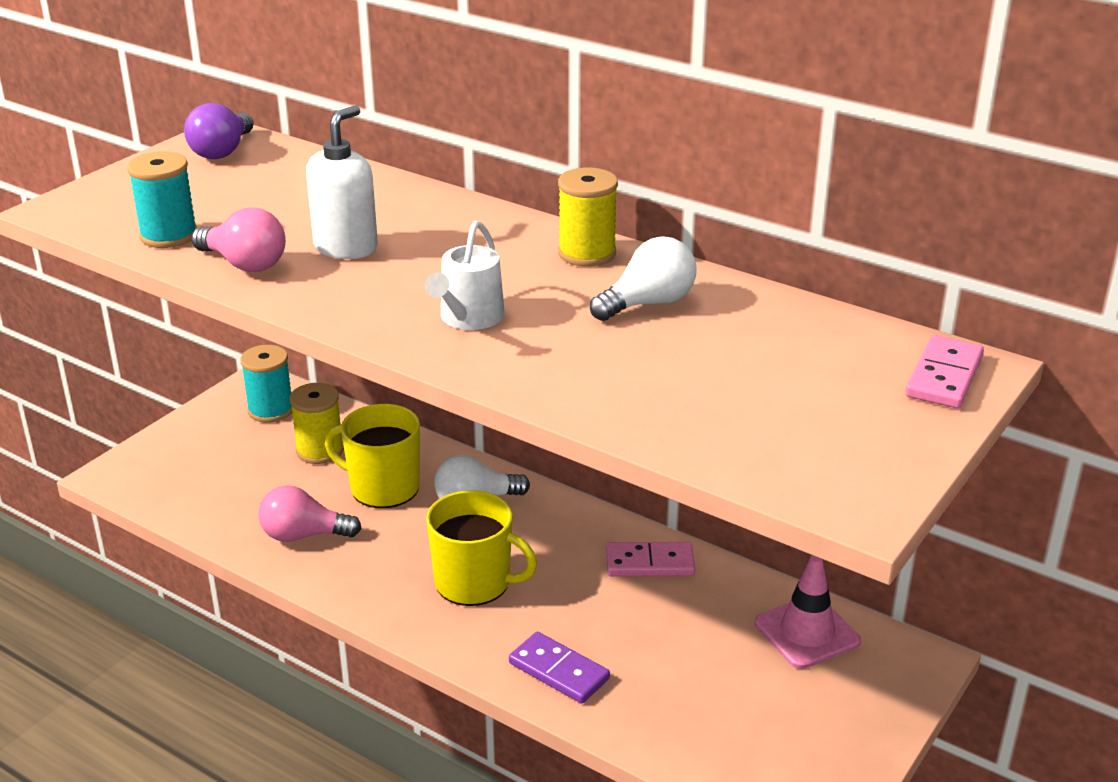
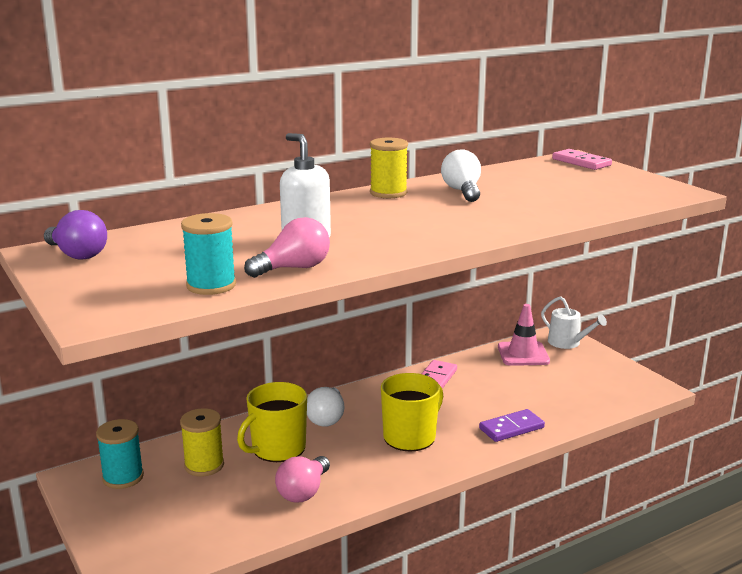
camera: 65 degrees left, 10 degrees down
white watering can [425,221,505,330] -> white watering can moved to [541,296,607,349]

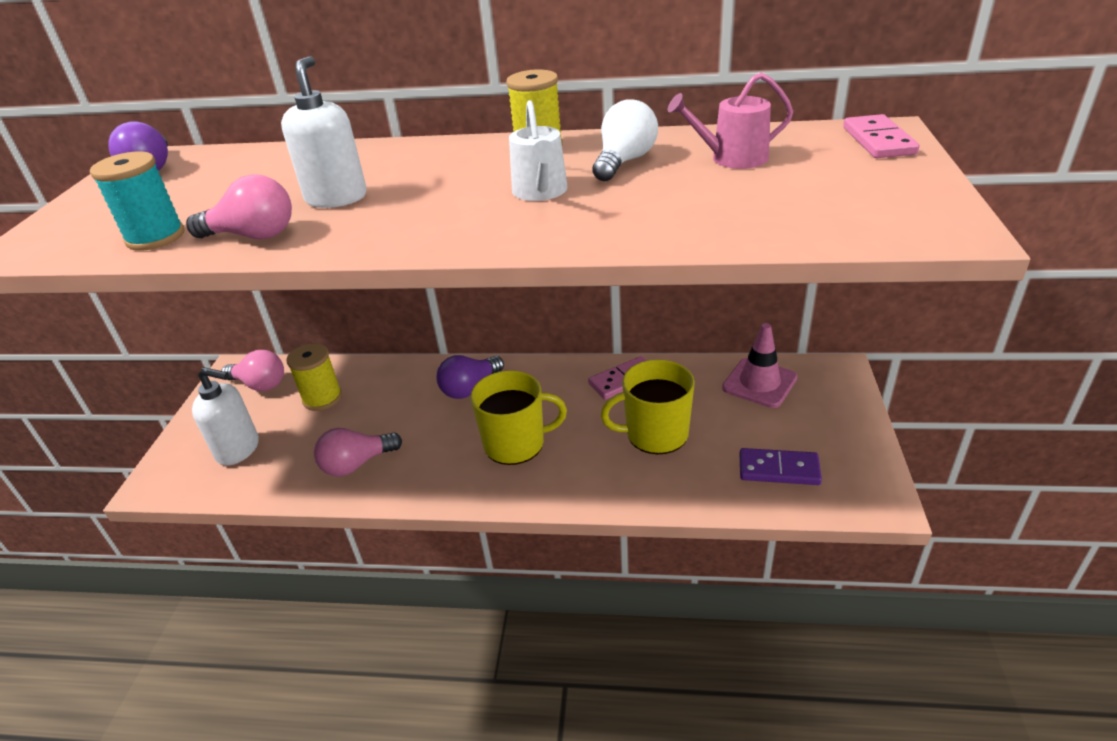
camera: 40 degrees right, 15 degrees up
turquoise spool [96,419,144,489] -> pink light bulb [221,350,284,391]
yellow mug [237,382,307,462] -> yellow mug moved to [601,360,695,454]
white light bulb [307,387,345,427] -> purple light bulb [436,355,504,399]
purple domino [479,409,545,442] -> purple domino moved to [740,448,822,485]
white watering can [541,296,607,349] -> white watering can moved to [509,100,568,201]
none -> white soap dispenser [192,367,259,466]
none -> pink watering can [668,72,794,169]

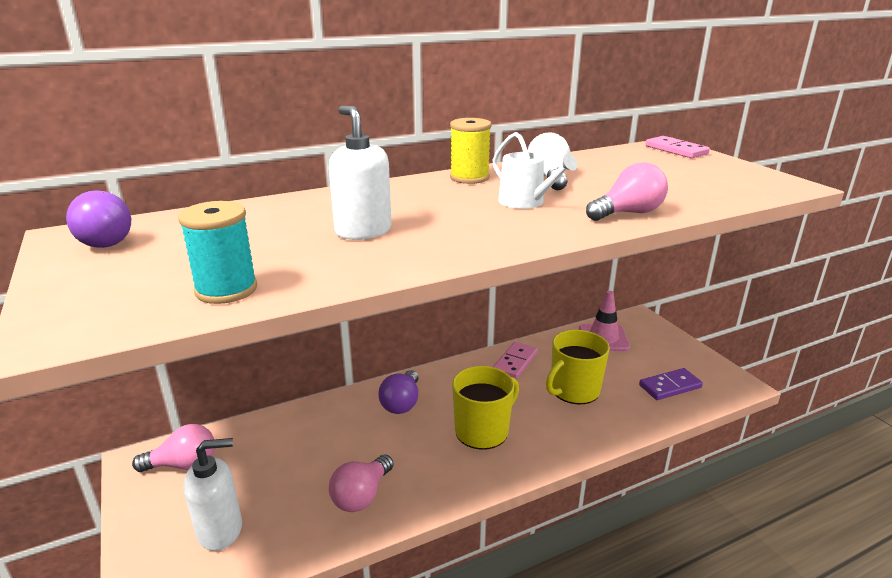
camera: 35 degrees left, 10 degrees down
pink light bulb [186,174,292,239] -> pink light bulb moved to [586,162,668,221]
yellow spool [287,343,342,411] -> none
pink watering can [668,72,794,169] -> none

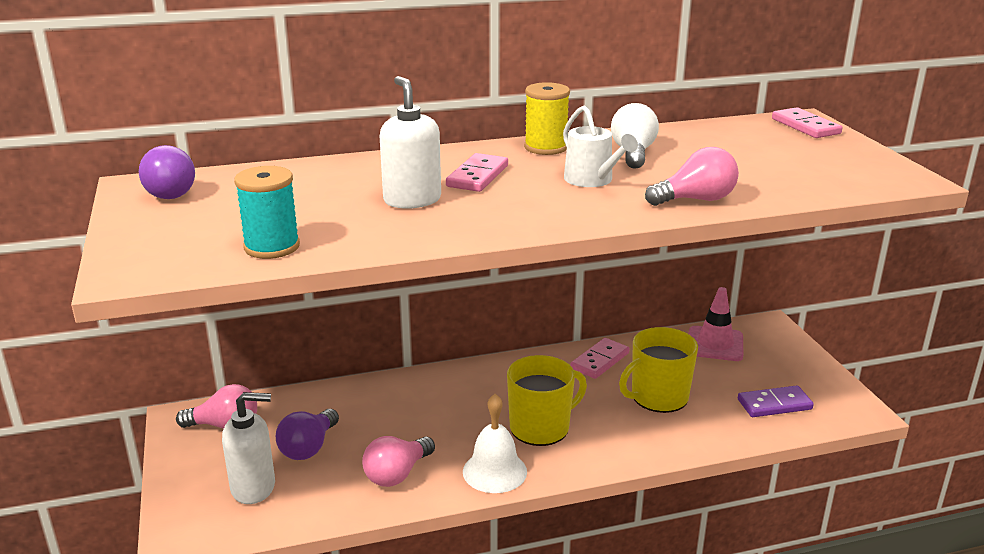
camera: 10 degrees right, 0 degrees up
purple light bulb [378,370,418,414] -> purple light bulb moved to [276,409,339,460]
none -> pink domino [446,153,508,192]
none -> white bell [463,394,527,493]

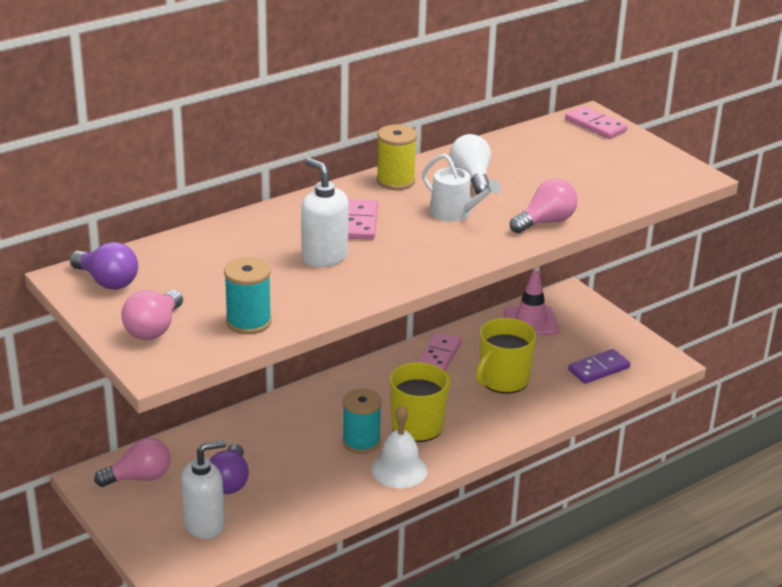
camera: 20 degrees left, 5 degrees up
pink light bulb [362,436,435,487] -> pink light bulb moved to [121,290,183,340]
none -> turquoise spool [342,389,382,454]

